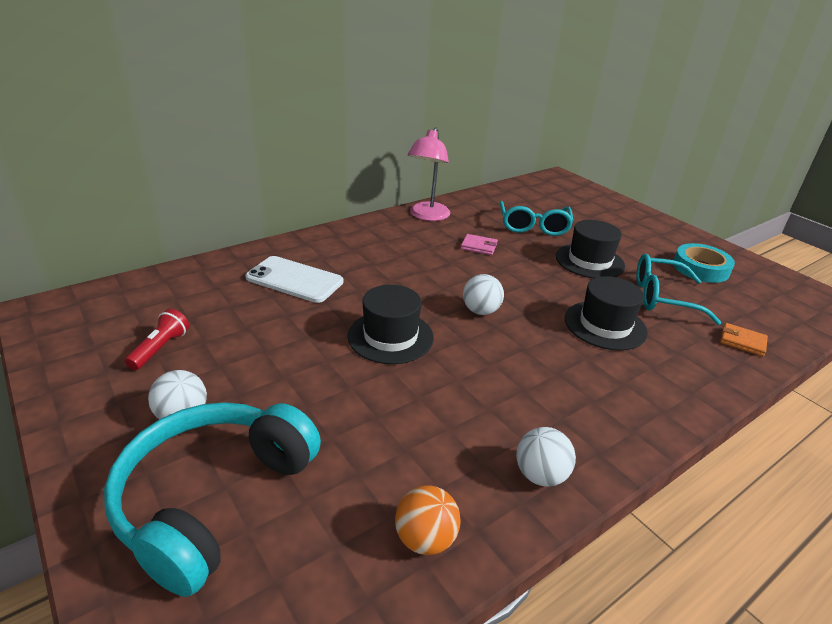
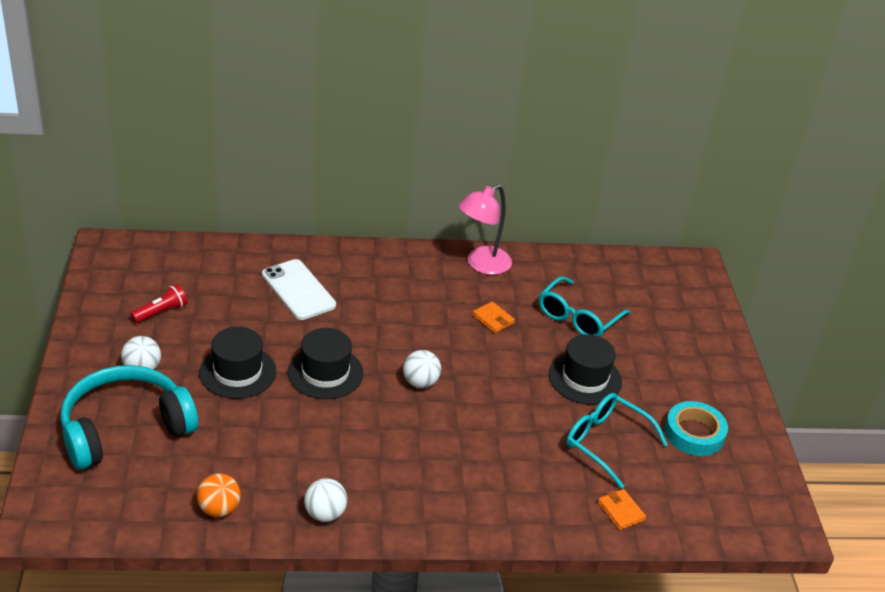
camera: 30 degrees right, 5 degrees up
pink wallet [461,234,498,255] -> orange wallet [472,301,515,333]
black hat [565,276,648,351] -> black hat moved to [199,327,276,399]

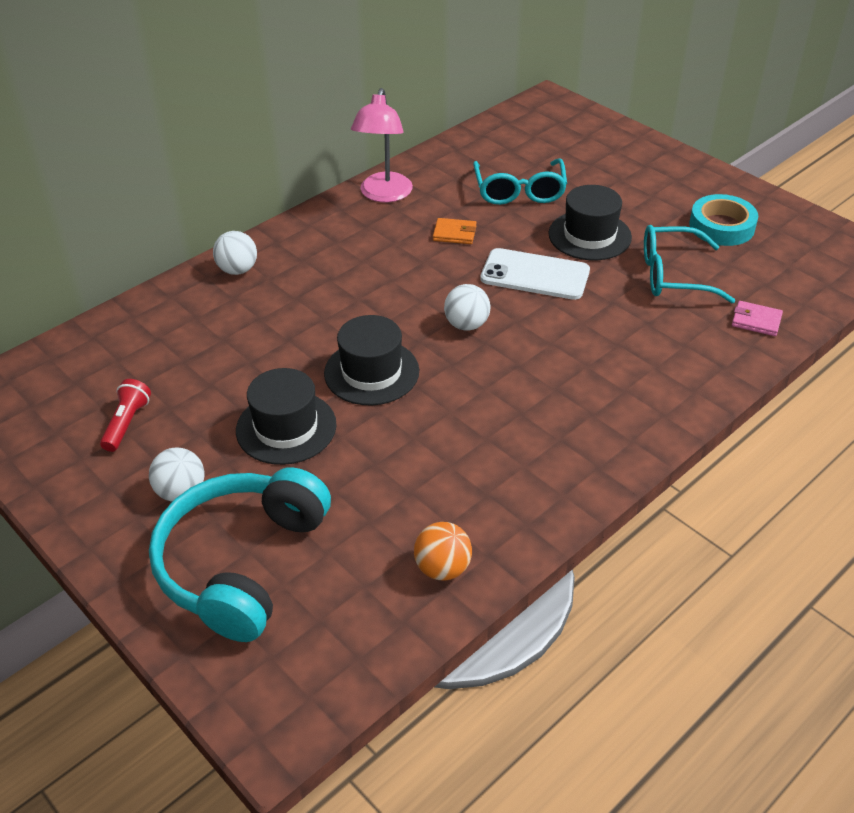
camera: 35 degrees left, 5 degrees up
white phone [262,259,336,320] -> white phone moved to [480,248,590,300]
white ball [304,478,347,522] -> white ball moved to [213,231,257,275]
orange wallet [598,489,646,530] -> pink wallet [732,301,783,336]

